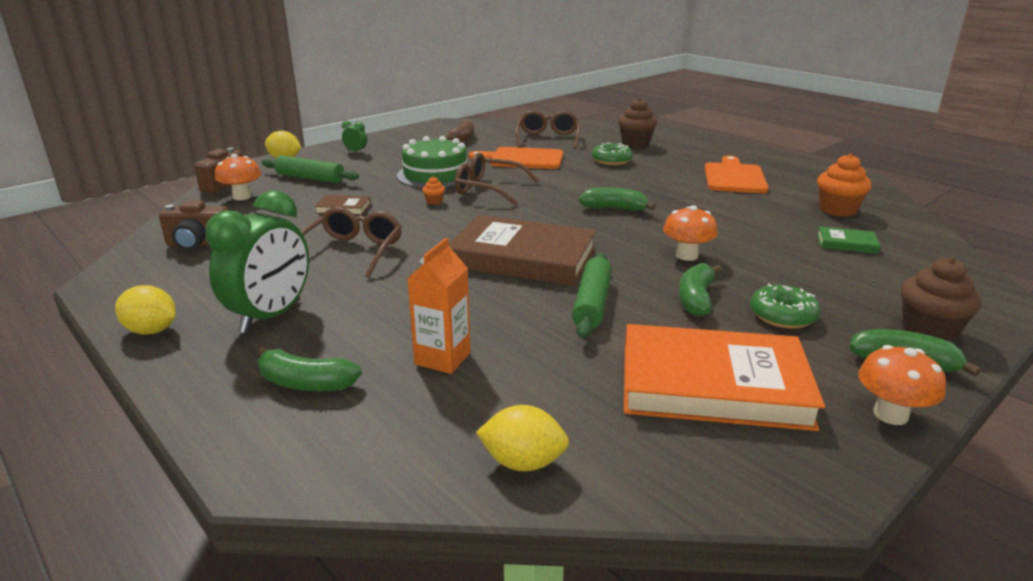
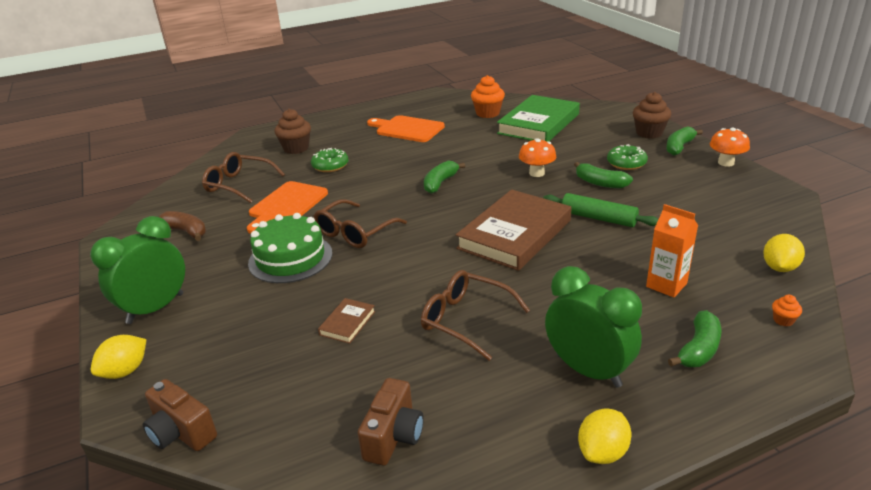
camera: 70 degrees left, 5 degrees up
orange mushroom [215,154,261,200] -> none
green rolling pin [262,155,359,183] -> none
green clock [342,121,367,153] -> green clock [90,216,185,324], size x2.36
orange cupcake [422,177,445,205] -> orange cupcake moved to [772,295,802,326]
orange book [624,324,825,431] -> none
green book [817,227,880,254] -> green book [497,95,580,141], size x2.36

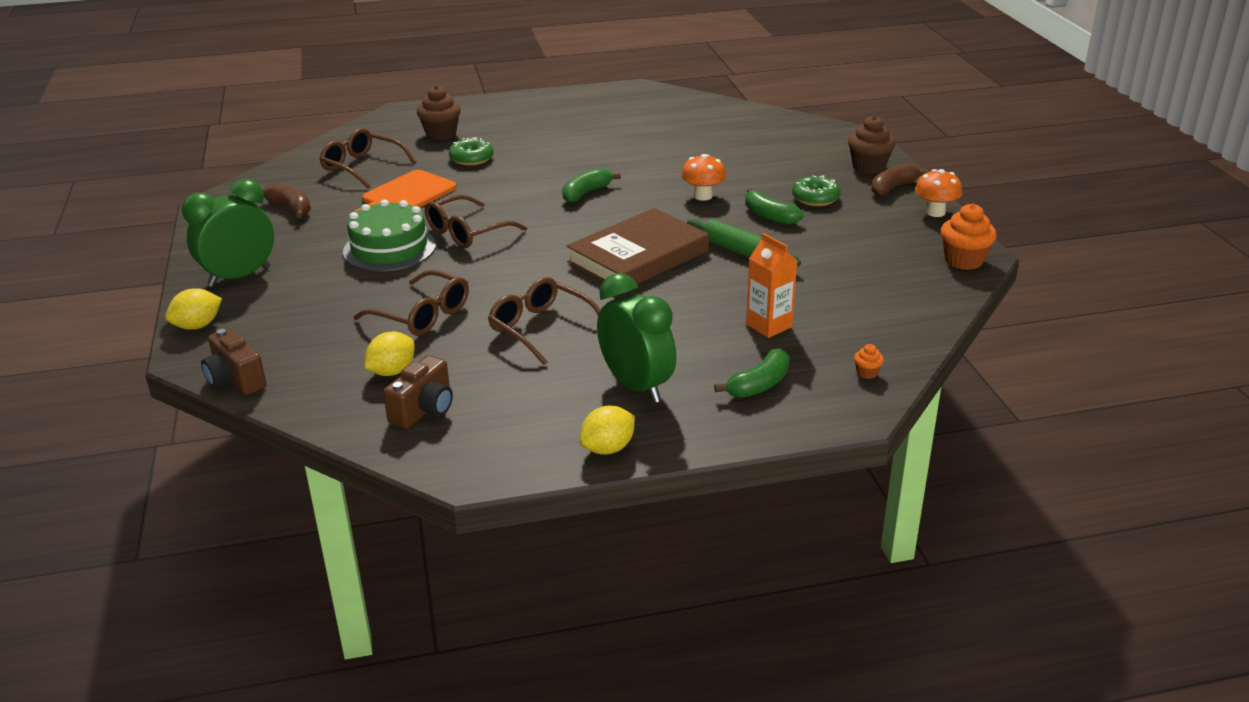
camera: 10 degrees right, 0 degrees up
brown book [318,298,376,344] -> brown glasses [354,270,469,335]
orange cutting board [367,115,445,142] -> none
orange cupcake [471,75,505,118] -> orange cupcake moved to [941,203,997,270]
green book [497,95,580,141] -> none
green banana [666,126,703,155] -> brown banana [871,163,929,196]
yellow lemon [763,234,805,272] -> yellow lemon moved to [364,332,415,376]

